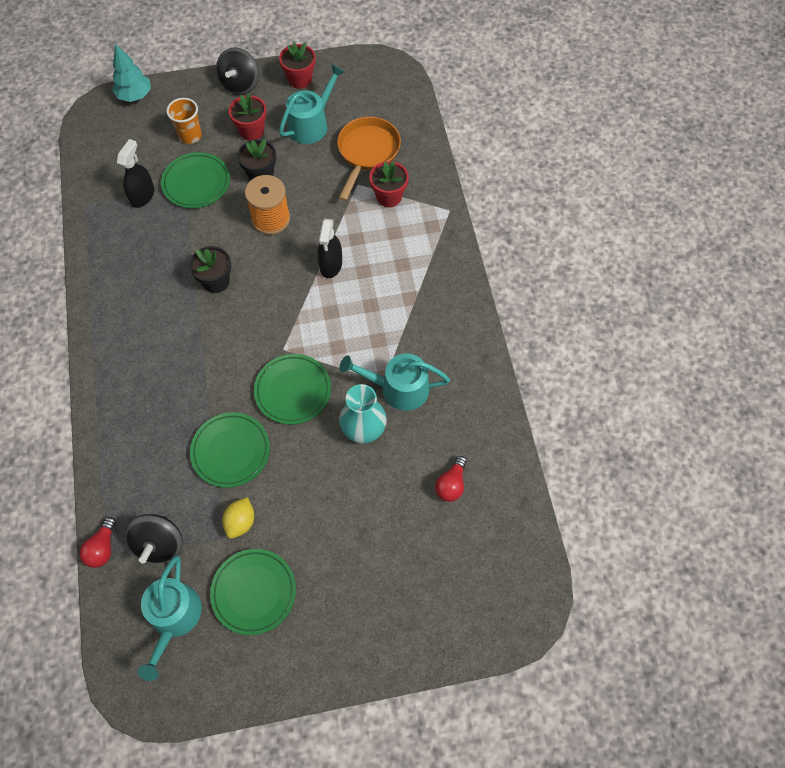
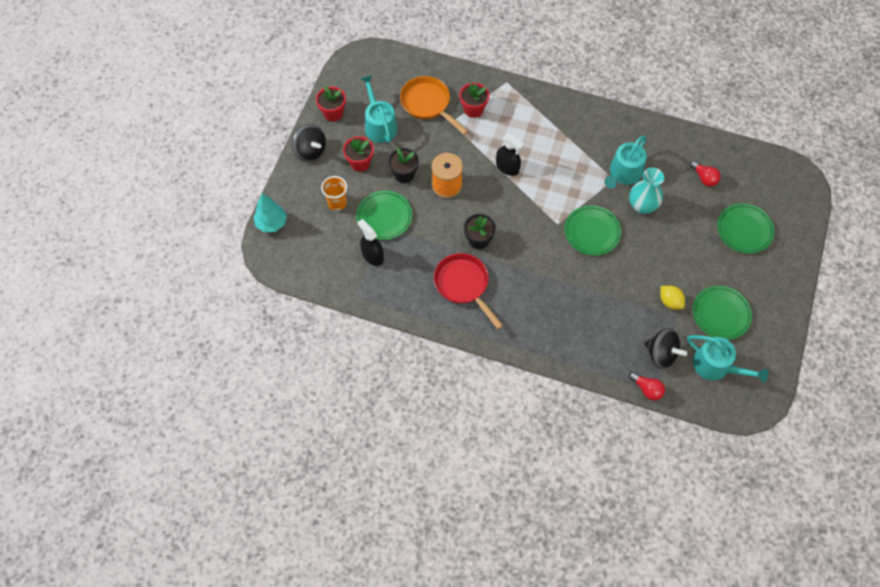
camera: 60 degrees left, 0 degrees up
green plate [190,412,270,488] -> green plate moved to [717,203,775,254]
none -> red pan [434,253,503,329]

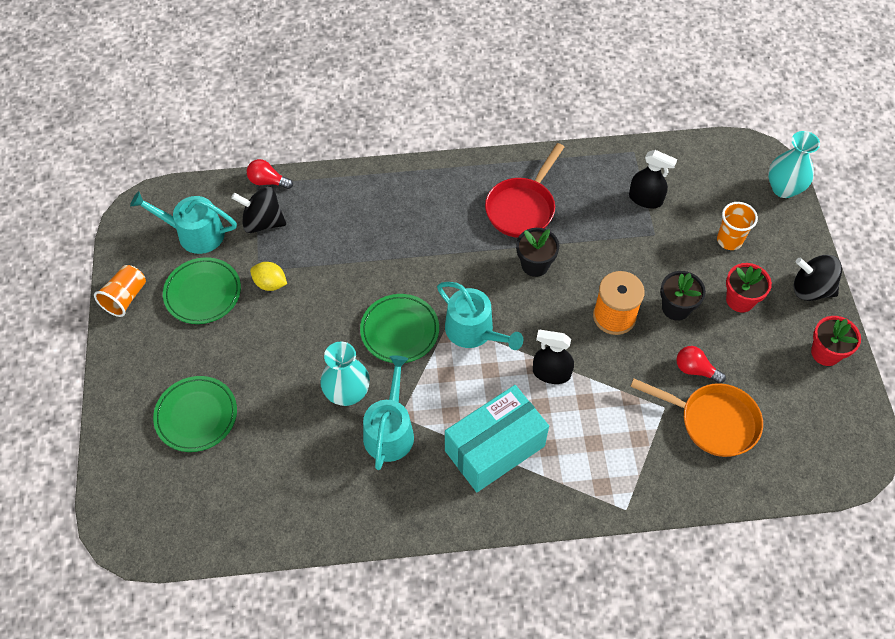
camera: 155 degrees right, 5 degrees down
turquoise tree [254,194,287,232] -> turquoise vase [768,131,820,198]
green plate [356,191,412,240] -> none
turquoise watering can [360,75,398,143] -> turquoise watering can moved to [437,282,523,350]
red pan [434,253,503,329] -> red pan turned 90 degrees clockwise [485,143,564,238]
red flower pot [460,83,489,118] -> none
red light bulb [690,161,721,187] -> red light bulb moved to [676,346,726,384]
none -> orange cup [94,265,146,317]
none -> turquoise box [445,385,549,492]

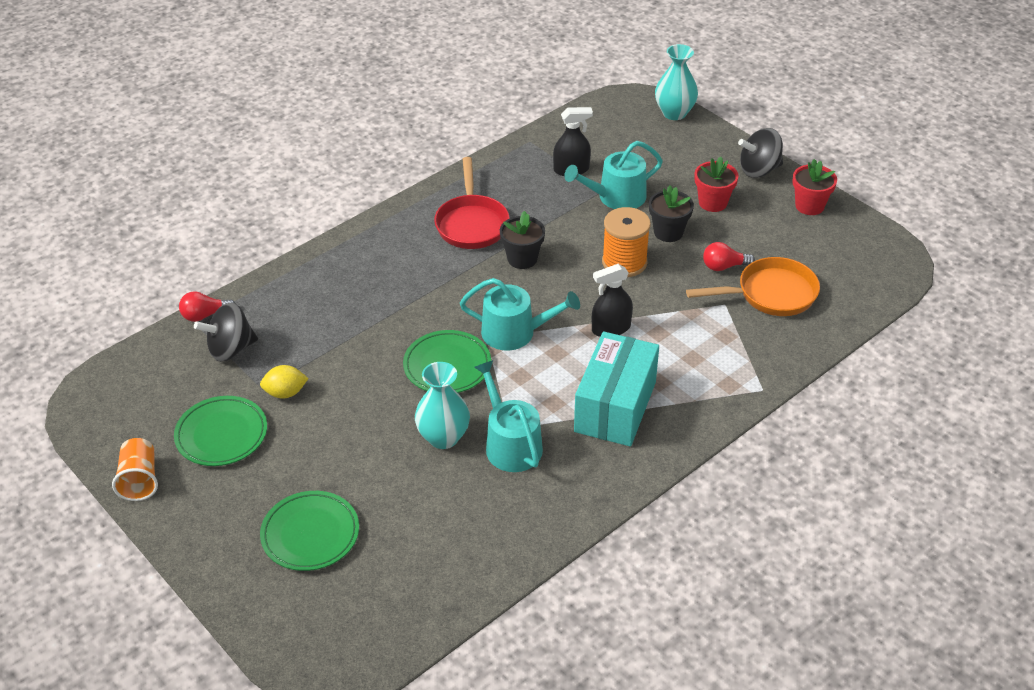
camera: 35 degrees left, 15 degrees down
turquoise watering can [130,191,237,254] -> turquoise watering can moved to [564,141,663,209]
orange cup [717,202,758,250] -> none

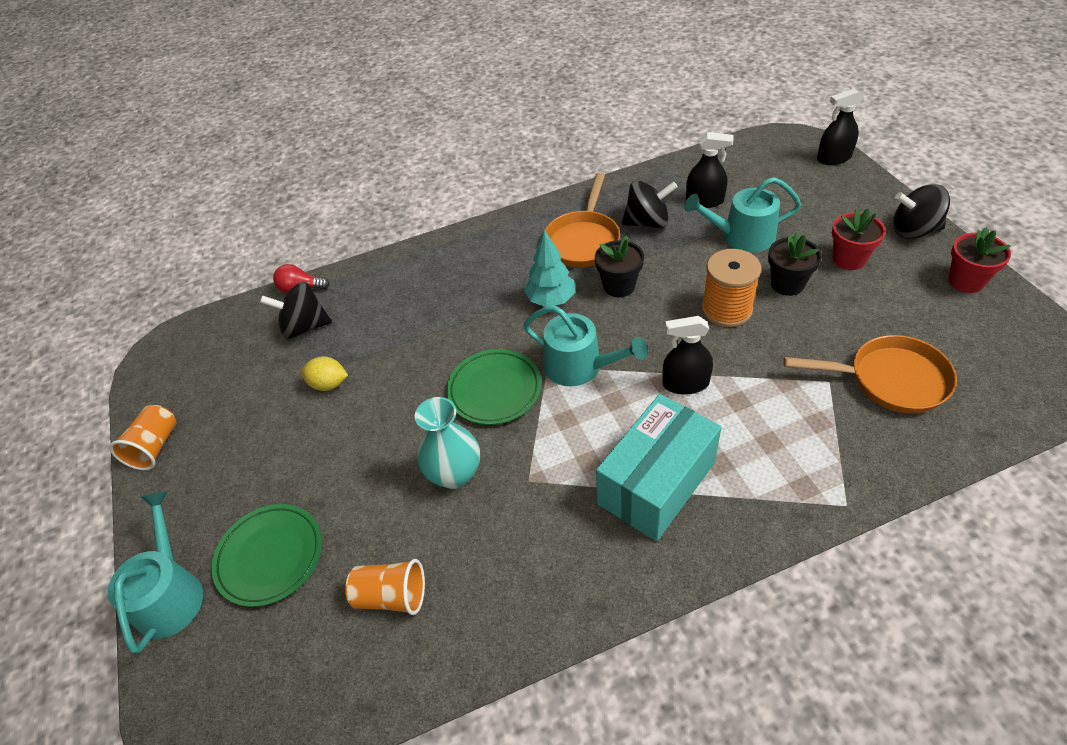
camera: 25 degrees right, 5 degrees up
green plate [174,396,267,466] -> none
red pan [434,157,510,249] -> orange pan [545,173,620,267]
turquoise watering can [474,360,543,472] -> turquoise watering can moved to [108,491,203,653]
turquoise vase [655,44,698,120] -> black spray bottle [817,88,863,165]
red light bulb [703,242,755,271] -> none
none -> orange cup [345,559,425,615]
none -> turquoise tree [524,230,575,307]
none -> black spinning top [622,180,678,228]

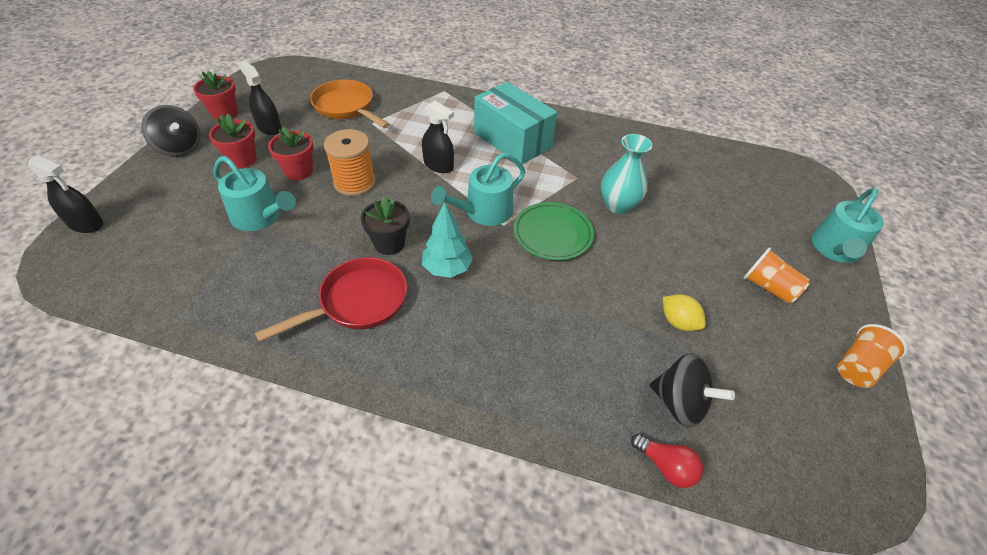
camera: 150 degrees left, 0 degrees up
green plate [212,504,322,607] -> none
orange cup [345,559,425,615] -> orange cup moved to [743,247,810,304]
turquoise watering can [523,306,648,386] -> turquoise watering can turned 105 degrees counterclockwise [431,153,526,226]
orange pan [545,173,620,267] -> red pan [255,257,407,342]
turquoise box [596,394,722,541] -> turquoise box turned 60 degrees clockwise [474,82,557,165]
black spinning top [622,180,678,228] -> none
black spray bottle [686,132,734,208] -> black spray bottle moved to [237,60,282,135]
black flower pot [768,232,822,296] -> red flower pot [268,127,313,180]

